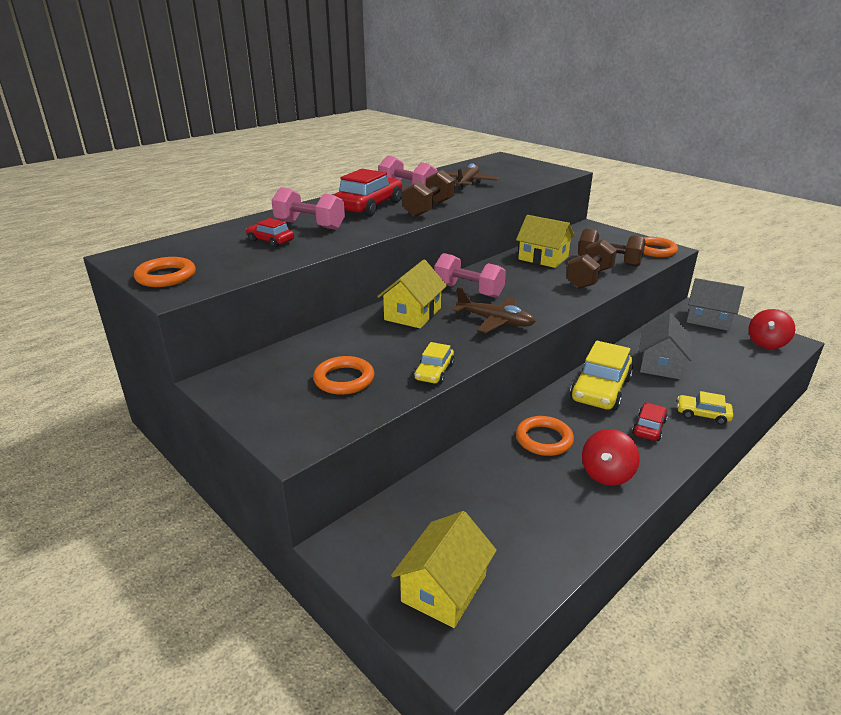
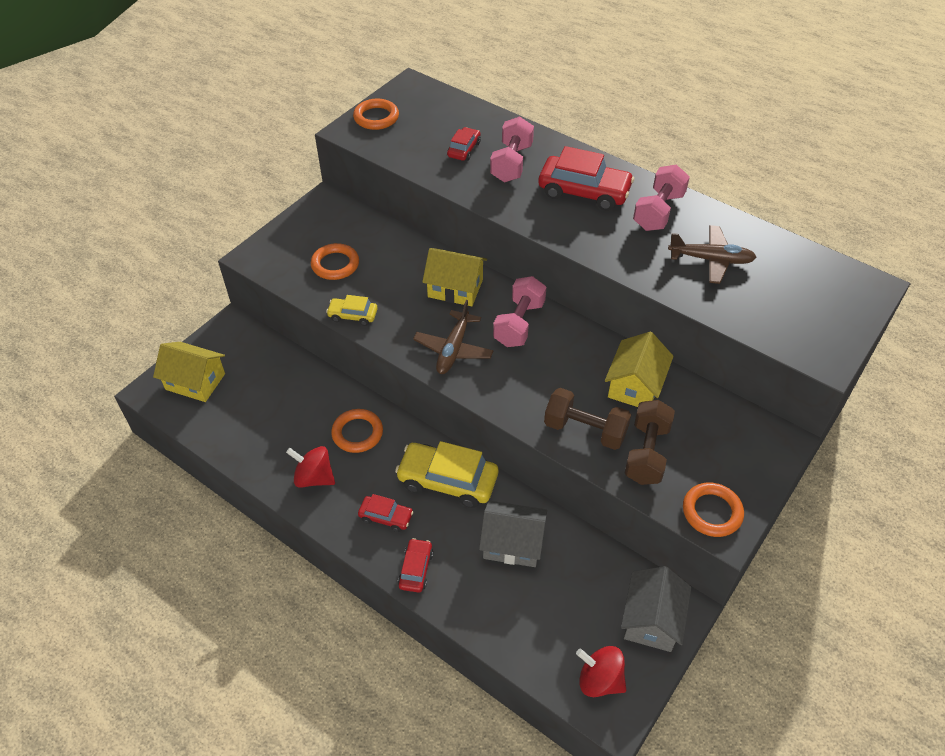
camera: 80 degrees right, 20 degrees up
brown dumbbell [402,170,455,217] -> none
yellow car [677,391,733,425] -> red car [398,538,433,593]

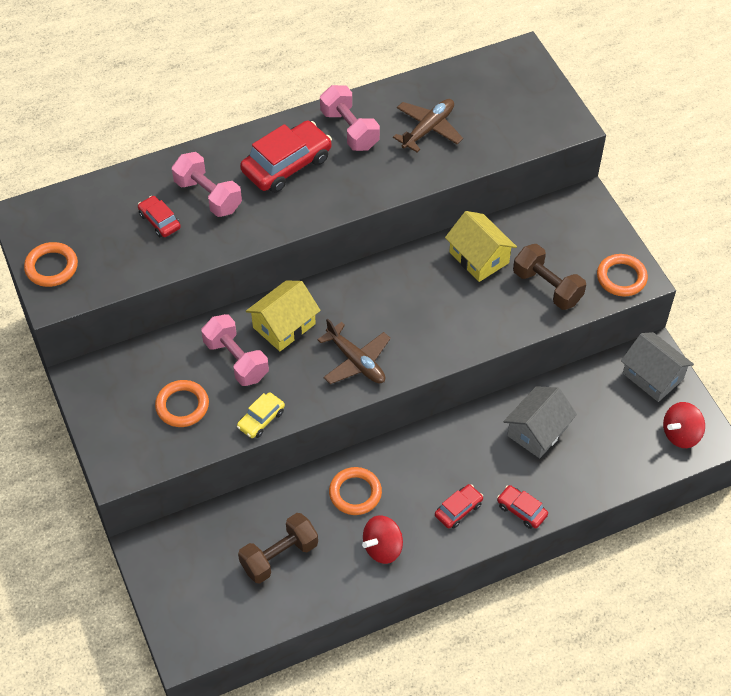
camera: 60 degrees left, 5 degrees up
yellow house [153,342,225,402] -> none
yellow car [395,441,498,508] -> none
pink dumbbell [493,276,547,347] -> pink dumbbell moved to [201,314,269,386]
brown dumbbell [544,388,631,450] -> brown dumbbell moved to [238,513,318,583]

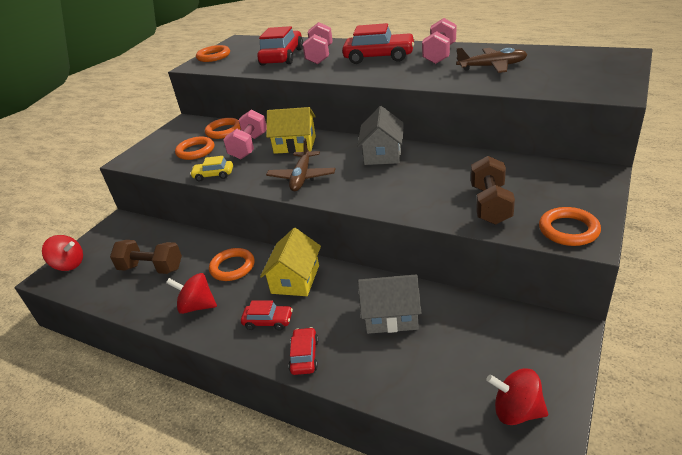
camera: 55 degrees right, 20 degrees down
red car [138,196,181,237] -> red car [257,26,303,66], size x1.90
yellow house [445,211,517,282] -> yellow house moved to [260,228,321,296]
grey house [621,332,694,402] -> grey house moved to [357,106,404,165]
none -> red spinning top [42,235,83,271]
none -> orange ring [205,118,241,139]

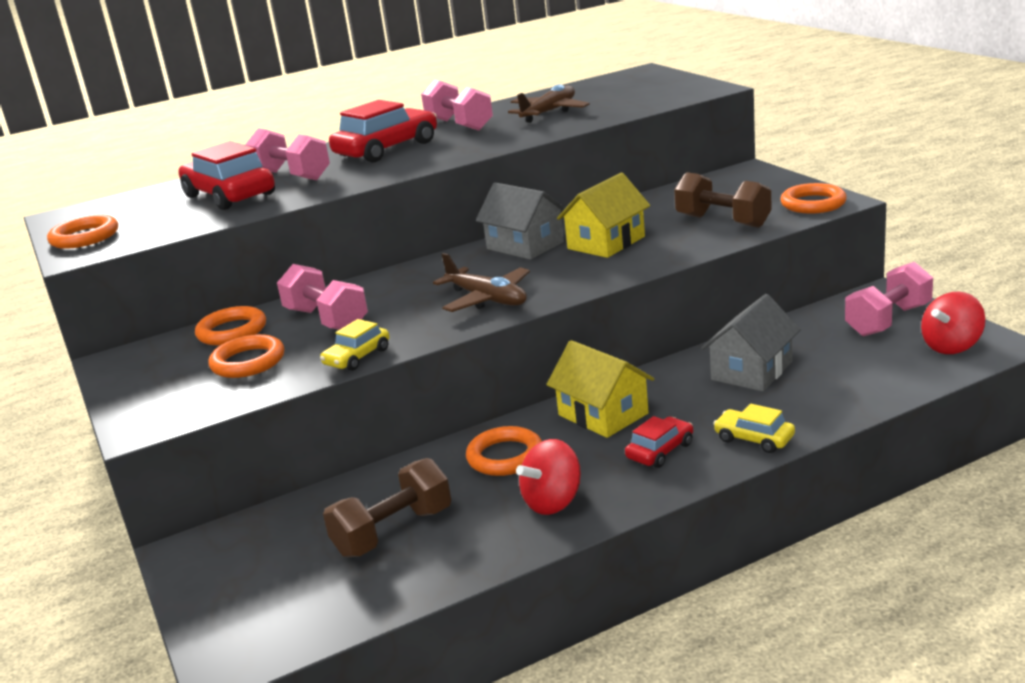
camera: 55 degrees left, 10 degrees down
red spinning top [42,235,83,271] -> none
yellow house [266,107,316,154] -> yellow house moved to [557,173,650,258]
red car [288,327,319,375] -> yellow car [713,404,795,453]
none -> pink dumbbell [845,262,933,337]

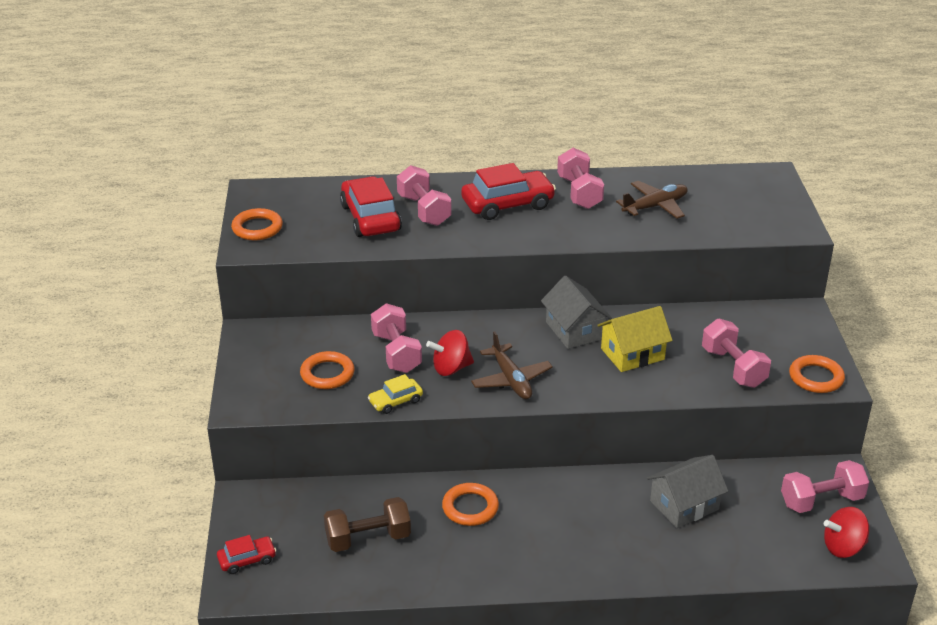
camera: 20 degrees right, 10 degrees up
orange ring [195,306,266,345] -> none
red spinning top [516,439,581,515] -> red spinning top moved to [426,330,474,376]
yellow house [546,340,655,438] -> none
red car [625,416,693,468] -> red car moved to [217,535,276,574]
brown dumbbell [674,172,772,228] -> pink dumbbell [702,319,771,388]
yellow car [713,404,795,453] -> none

